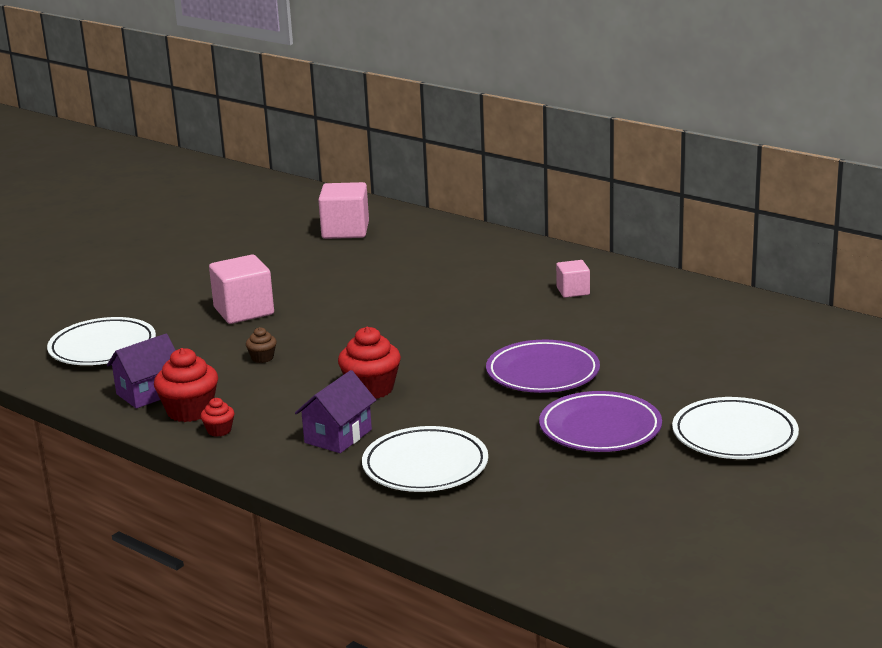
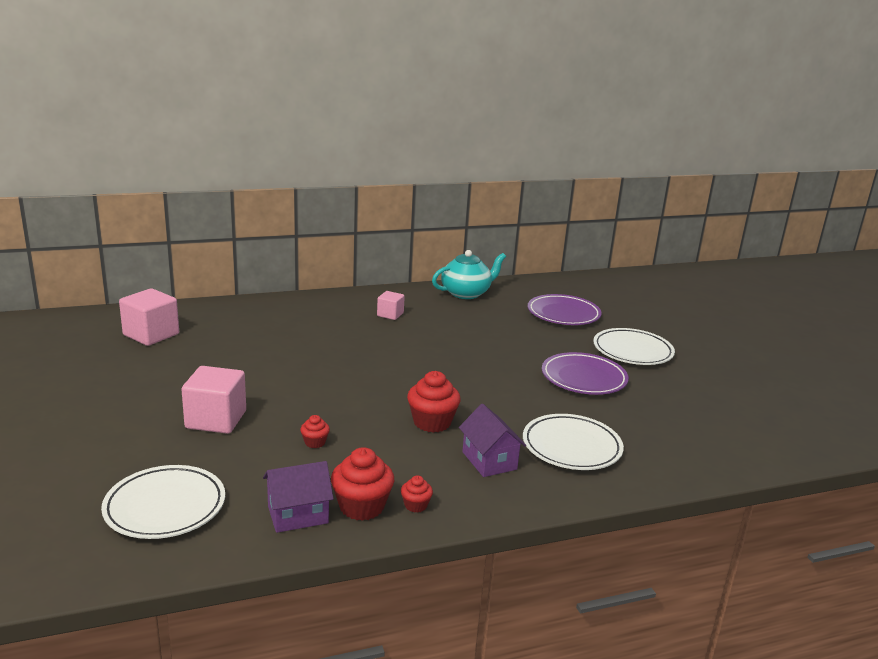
camera: 60 degrees left, 0 degrees up
purple house [107,334,176,409] -> purple house turned 75 degrees clockwise [263,461,334,533]
brown cupcake [246,327,277,363] -> red cupcake [300,415,330,448]
purple plate [486,340,600,393] -> purple plate moved to [527,294,602,325]
none -> turquoise teapot [432,250,506,299]

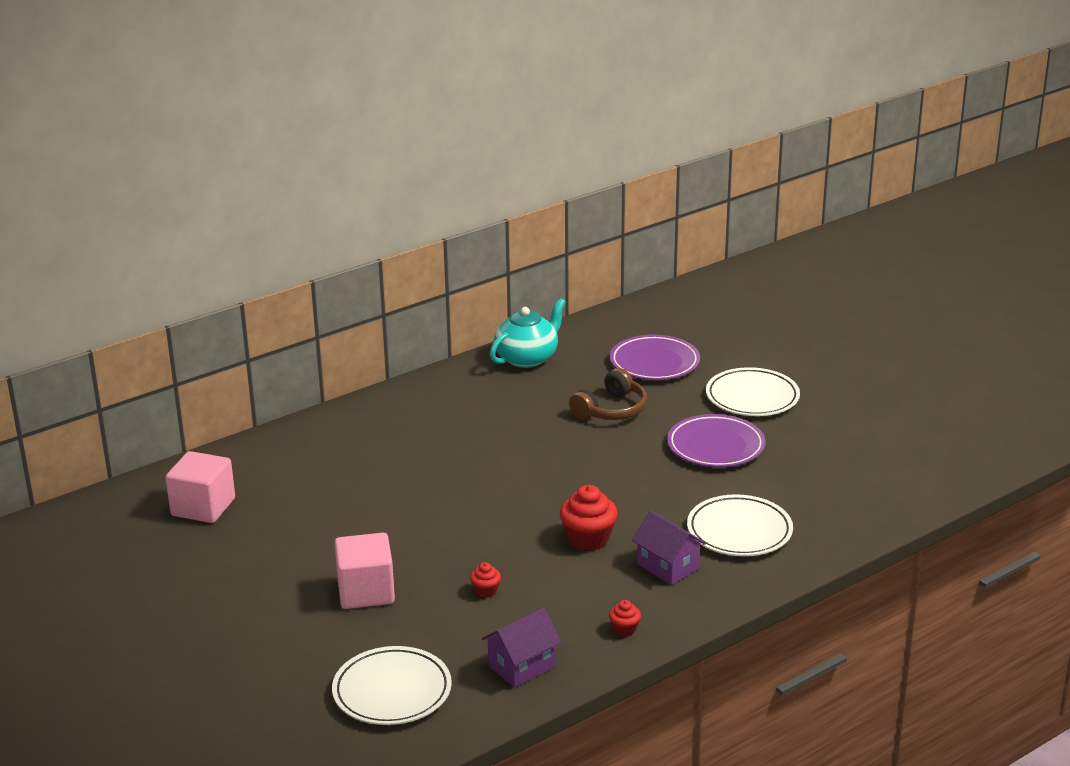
camera: 15 degrees left, 5 degrees up
red cupcake [331,447,394,521] -> none
pink cube [377,291,405,320] -> none
none -> brown headphones [569,368,647,420]

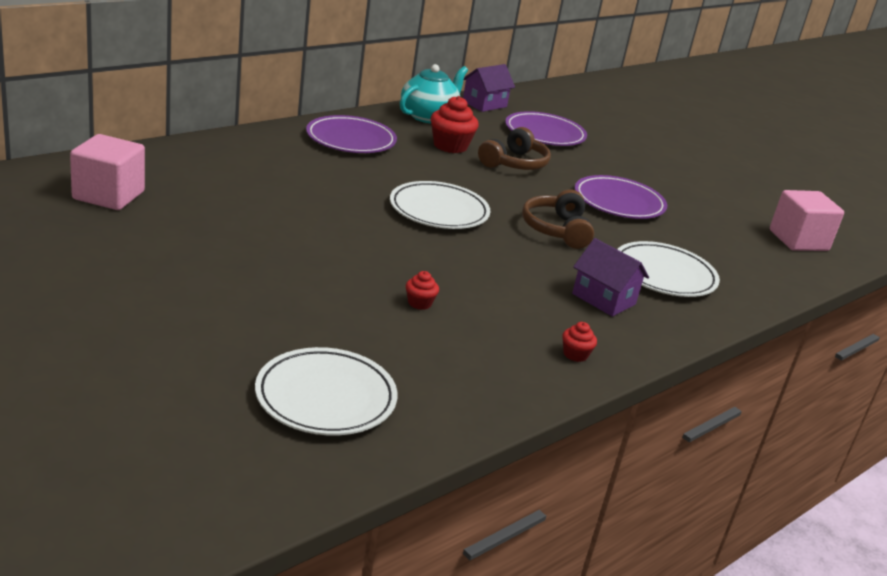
camera: 10 degrees left, 0 degrees up
pink cube [334,533,395,609] -> pink cube moved to [770,190,844,251]
purple house [482,608,562,687] -> purple house moved to [463,64,515,112]
red cupcake [560,485,618,551] -> red cupcake moved to [431,96,479,153]
white plate [706,367,800,416] -> white plate moved to [390,181,491,229]
none -> purple plate [306,115,397,153]
none -> brown headphones [522,189,594,249]

